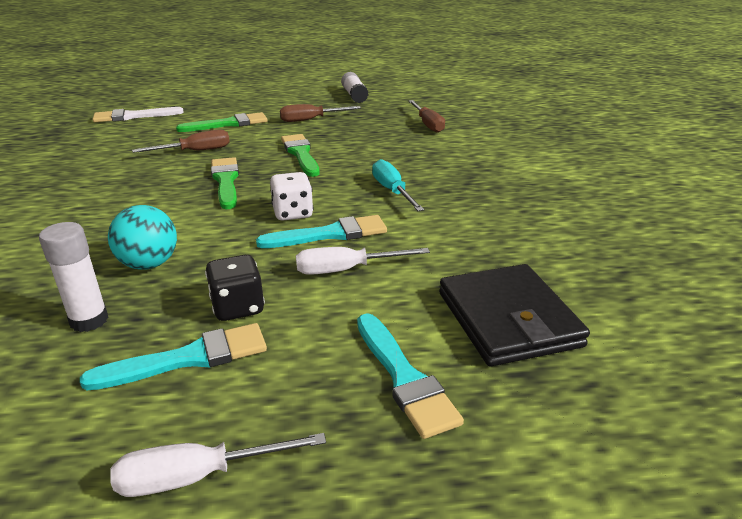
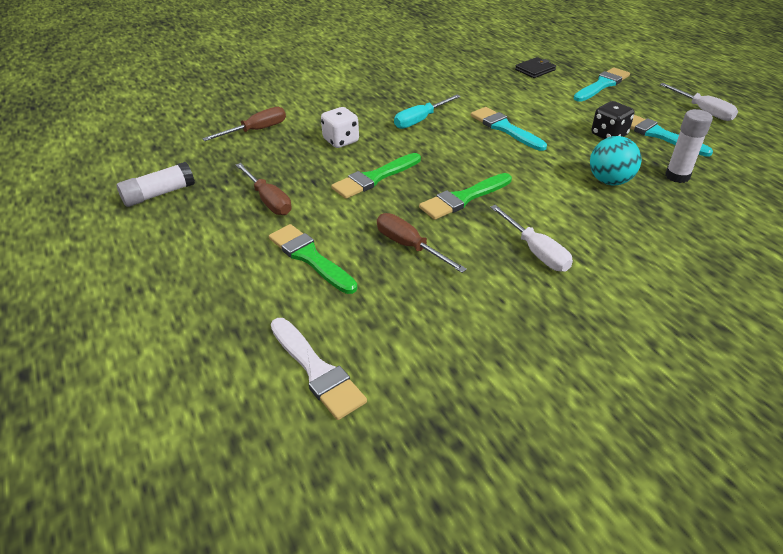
camera: 110 degrees left, 10 degrees up
white dice [270,172,314,221] -> white dice moved to [321,107,359,148]
white screwdriver [296,247,430,275] -> white screwdriver moved to [490,205,573,272]
black wallet [439,264,590,366] -> black wallet [515,57,556,78], size x0.52

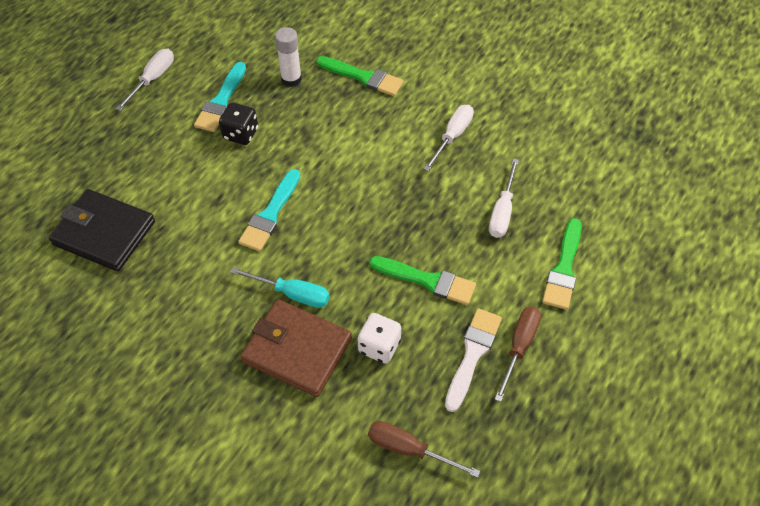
camera: 120 degrees left, 15 degrees up
white glue stick [117,162,195,207] -> none
white brush [271,318,367,420] -> white brush moved to [445,308,502,412]
brown screwdriver [377,213,467,273] -> white screwdriver [489,159,519,238]
green brush [419,173,512,220] -> green brush moved to [316,56,403,96]
black wallet [515,57,556,78] -> black wallet [49,189,155,271], size x1.93
turquoise brush [574,68,630,102] -> none
turquoise ball [590,136,642,185] -> none
none -> brown wallet [240,299,352,397]

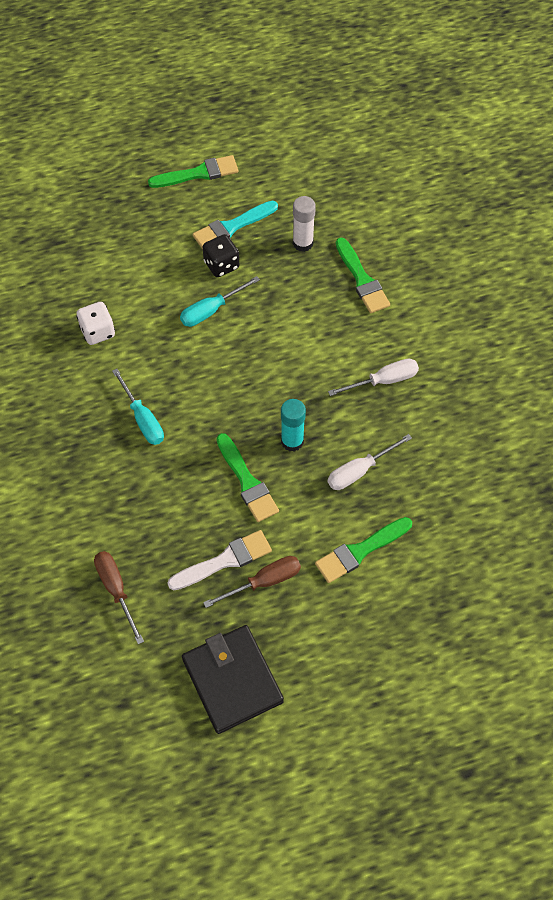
camera: 40 degrees right, 5 degrees up
black wallet [49,189,155,271] -> black wallet moved to [182,625,284,734]
white screwdriver [116,48,174,111] -> green brush [148,155,238,188]
turquoise brush [238,169,300,251] -> none
brown wallet [240,299,352,397] -> none
white dice [357,313,401,364] -> white dice moved to [76,302,115,345]
none -> turquoise screwdriver [180,276,260,327]
none -> turquoise glue stick [281,399,306,452]

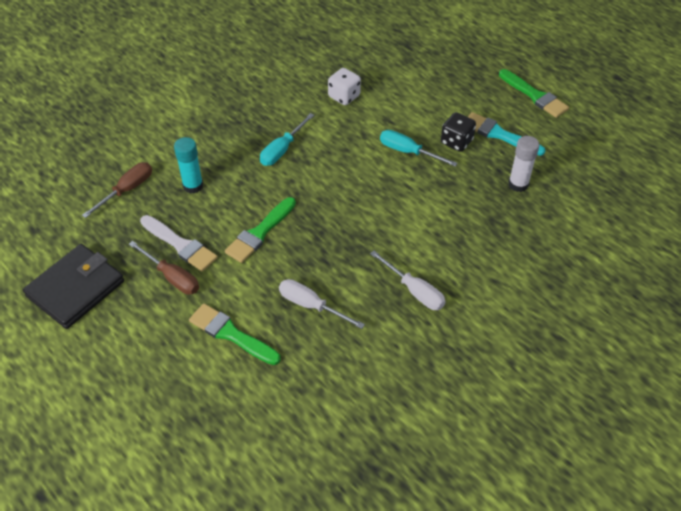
camera: 65 degrees right, 10 degrees down
turquoise glue stick [281,399,306,452] -> turquoise glue stick moved to [174,137,203,194]
green brush [336,237,390,313] -> none

